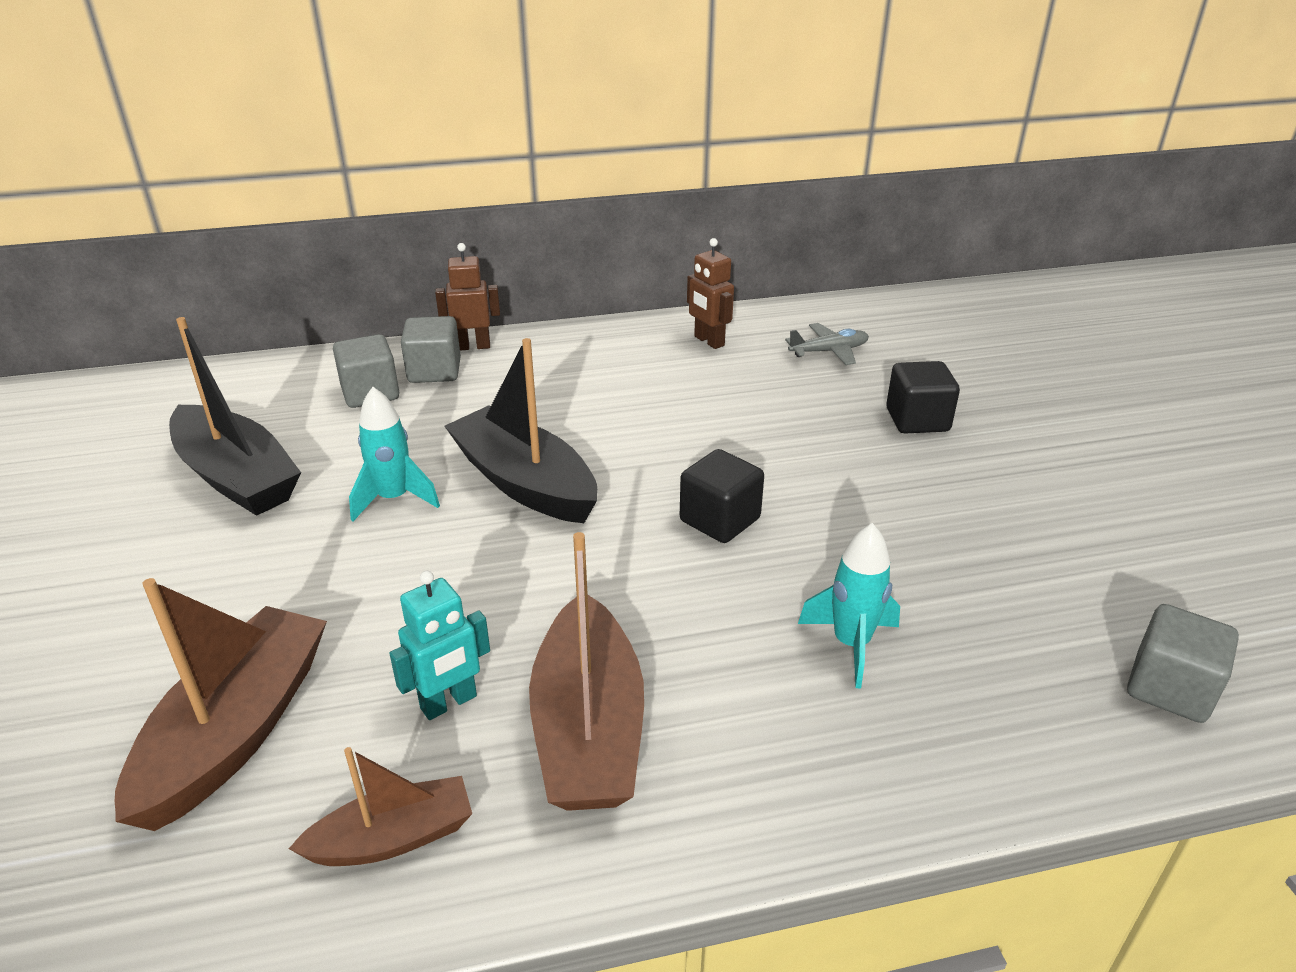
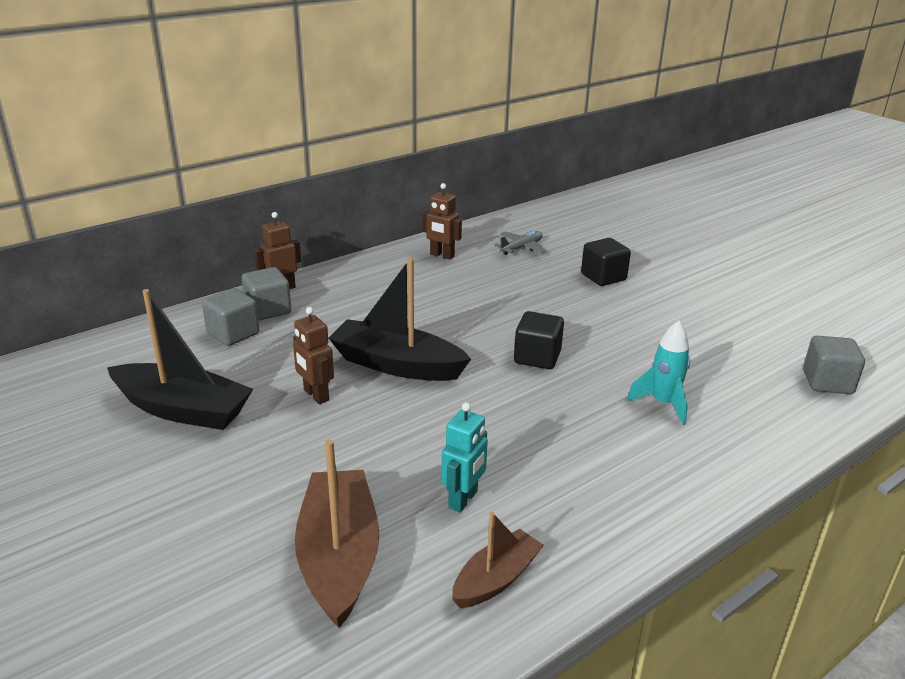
camera: 25 degrees left, 5 degrees down
turquoise rocket [349,387,440,521] -> brown robot [293,307,334,404]
brown boat [529,532,644,811] -> none

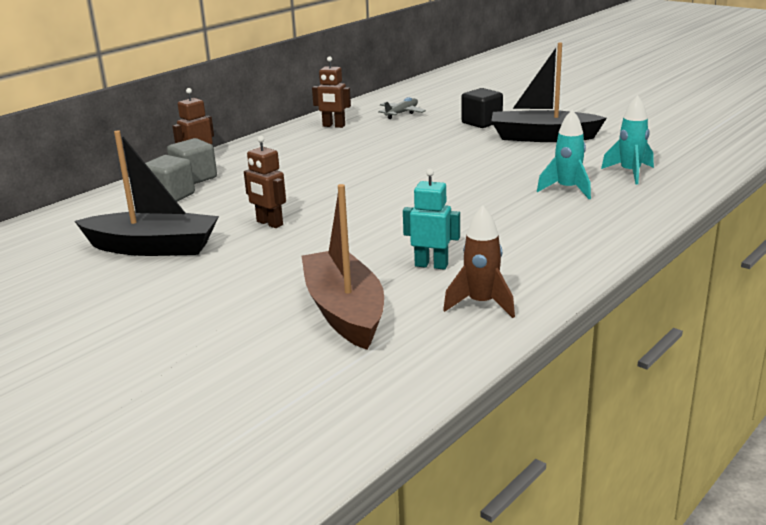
camera: 10 degrees left, 5 degrees down
black boat [328,258,471,381] -> black boat moved to [491,43,607,142]
turquoise robot [441,402,488,512] -> turquoise robot turned 90 degrees counterclockwise [403,169,460,270]
brown boat [452,512,544,608] -> brown rocket [443,206,515,318]
black cube [514,311,564,369] -> none
grey cube [803,336,865,394] -> none
none -> turquoise rocket [601,95,654,184]

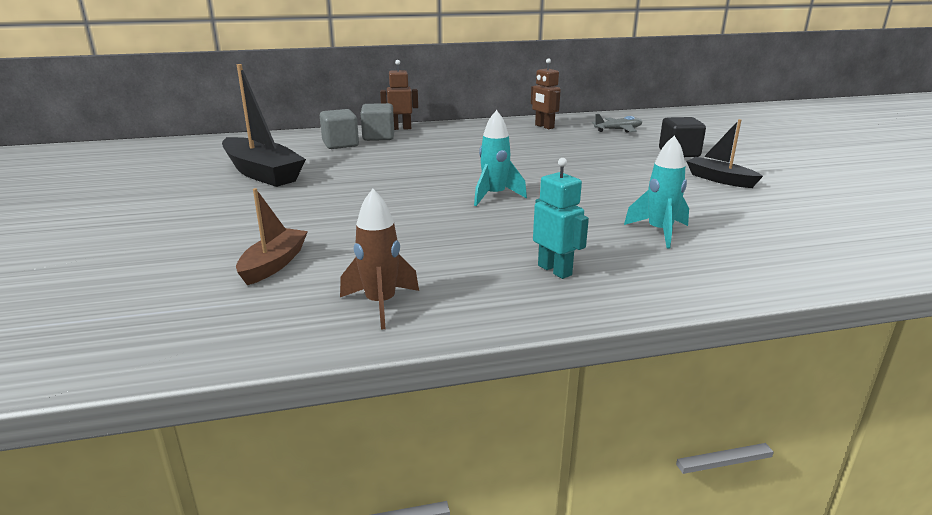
camera: 35 degrees right, 0 degrees up
brown robot [244,136,286,228] -> none
brown boat [301,184,384,350] -> brown boat [236,188,308,285], size x0.58
turquoise robot [403,169,460,270] -> turquoise robot moved to [533,158,589,279]
black boat [491,43,607,142] -> black boat [686,119,763,188], size x0.58
turquoise rocket [601,95,654,184] -> turquoise rocket moved to [474,110,527,206]

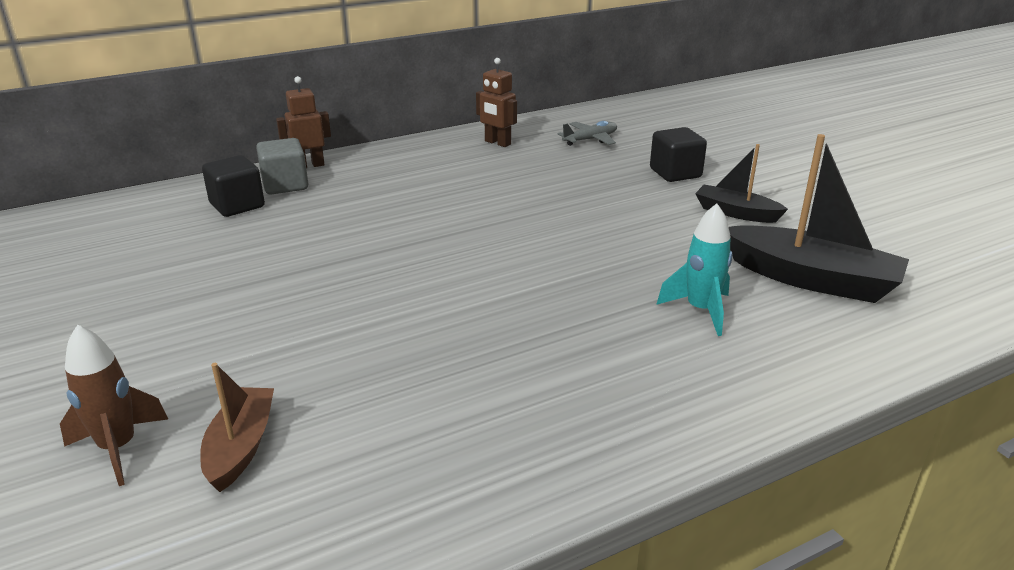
camera: 15 degrees left, 5 degrees up
black boat [222,64,306,187] -> black boat moved to [729,134,909,303]
grey cube [320,109,359,149] -> black cube [202,155,265,217]
brown rocket [340,189,419,330] -> brown rocket moved to [60,324,168,486]
turquoise rocket [474,110,527,206] -> none
turquoise robot [533,158,589,279] -> none

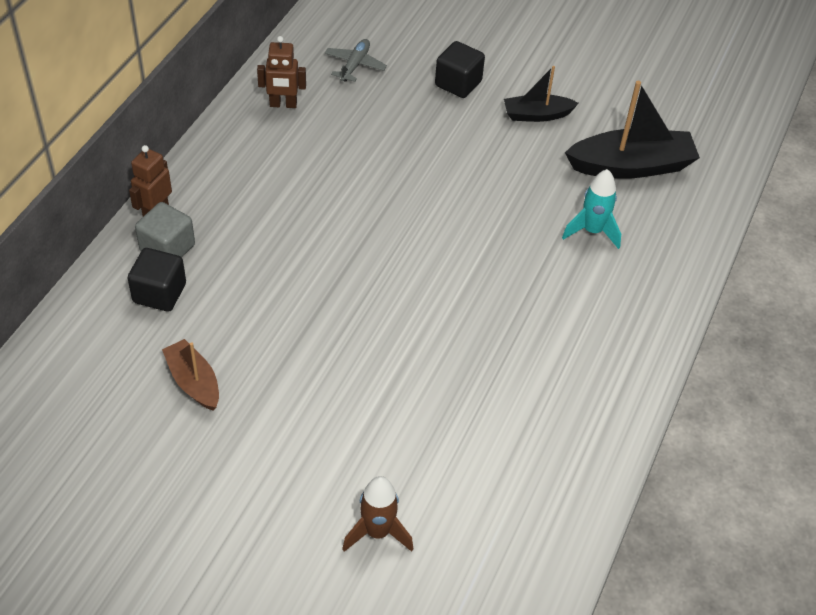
camera: 40 degrees left, 20 degrees up
brown boat [200,363,274,492] -> brown boat moved to [162,339,219,411]

